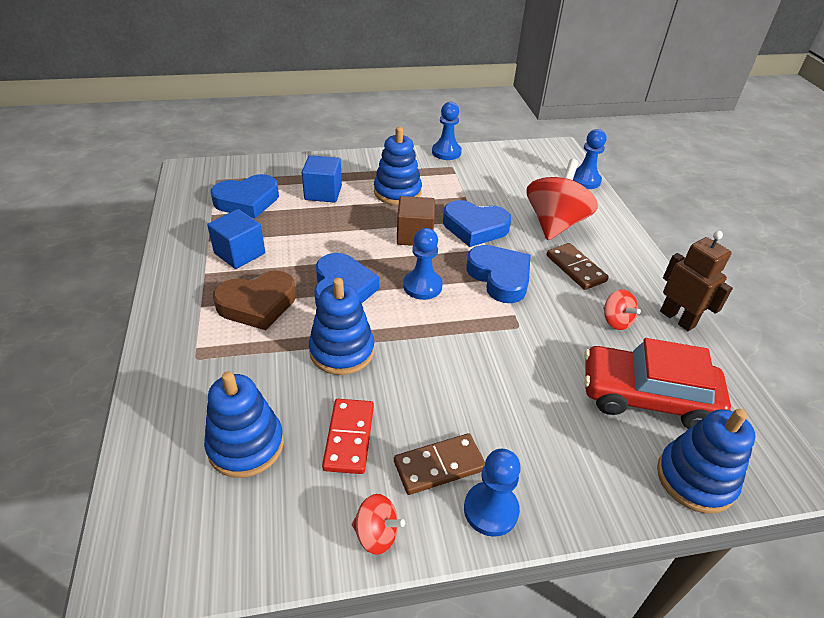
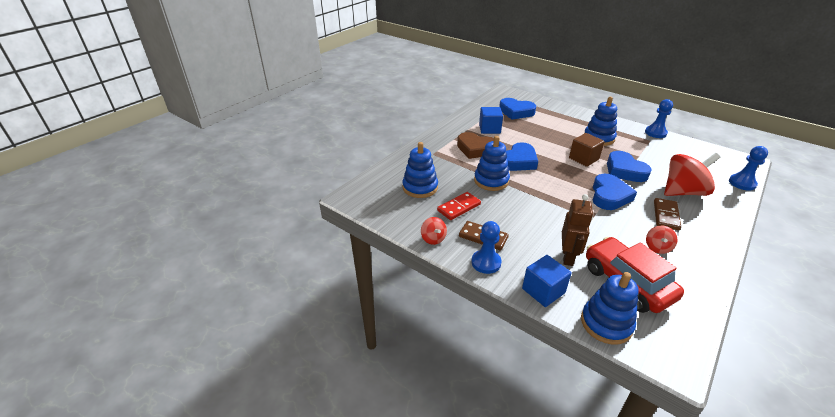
camera: 50 degrees right, 5 degrees down
blue cube [302,155,342,203] -> blue cube moved to [522,255,572,307]
blue pawn [403,228,443,300] -> none
brown robot [660,231,733,331] -> brown robot moved to [562,194,593,266]

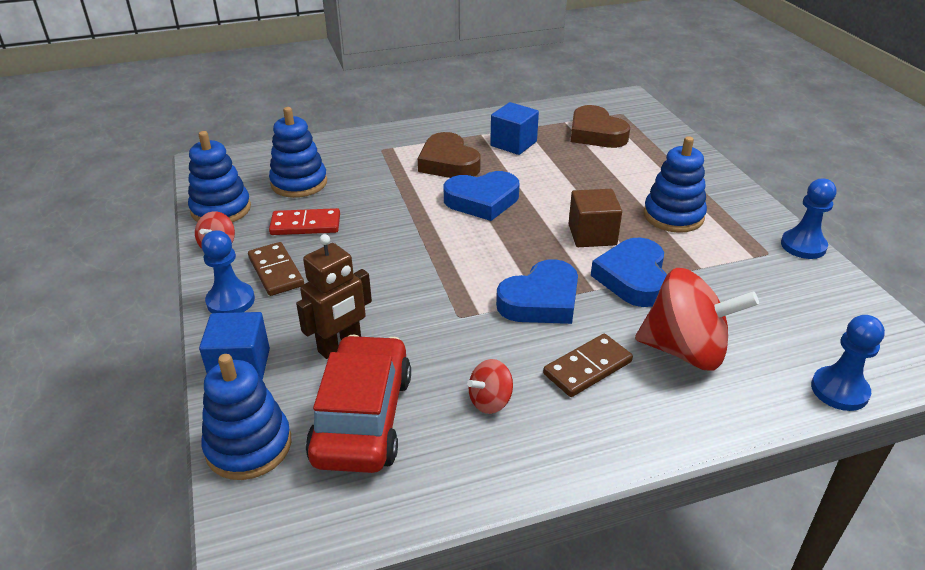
camera: 35 degrees right, 0 degrees up
blue stacking toy [474,136,510,191] -> blue stacking toy moved to [188,131,251,222]
blue heart [499,98,536,120] -> brown heart [571,105,630,148]

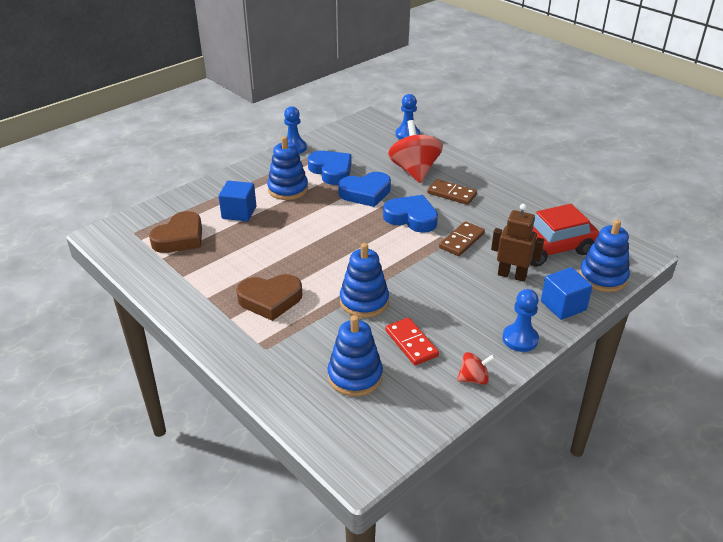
camera: 115 degrees left, 0 degrees up
blue stacking toy [188,131,251,222] -> blue stacking toy moved to [340,243,389,318]
brown domino [248,242,304,296] -> brown domino moved to [439,221,485,256]
brown heart [418,132,481,178] -> brown heart turned 45 degrees clockwise [236,274,302,321]
blue heart [444,171,519,221] -> blue heart moved to [308,151,351,185]
red spinning top [467,359,513,414] -> none
blue cube [490,102,539,155] -> blue cube moved to [219,181,256,221]
brown cube [569,189,622,247] -> none

